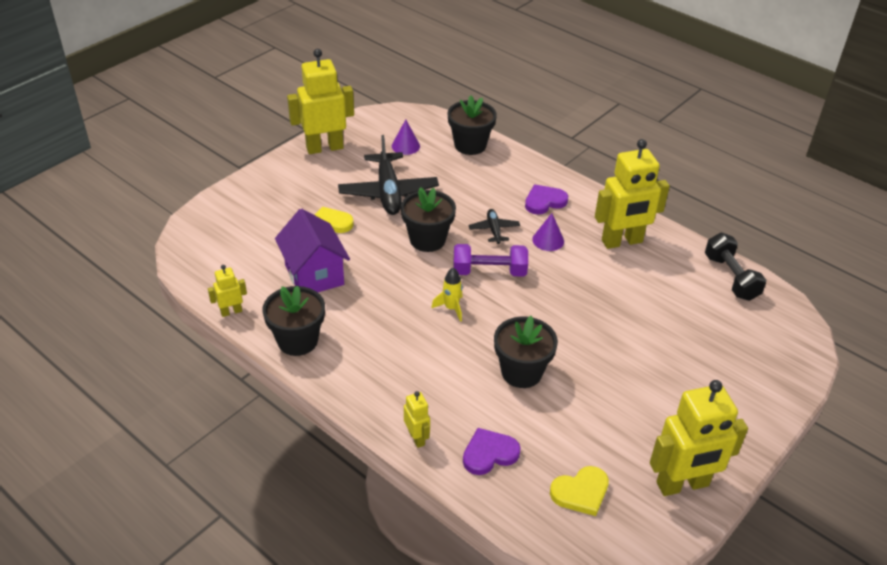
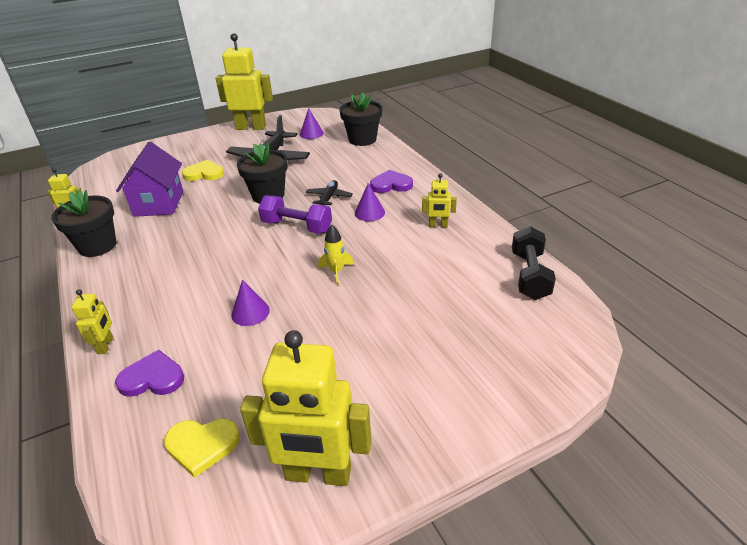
camera: 25 degrees right, 5 degrees down
yellow rocket [431,267,463,322] -> yellow rocket moved to [318,225,354,285]
black flower pot [494,316,558,388] -> purple cone [231,280,270,326]
yellow robot [595,139,670,249] -> yellow robot [422,173,457,227], size x0.47

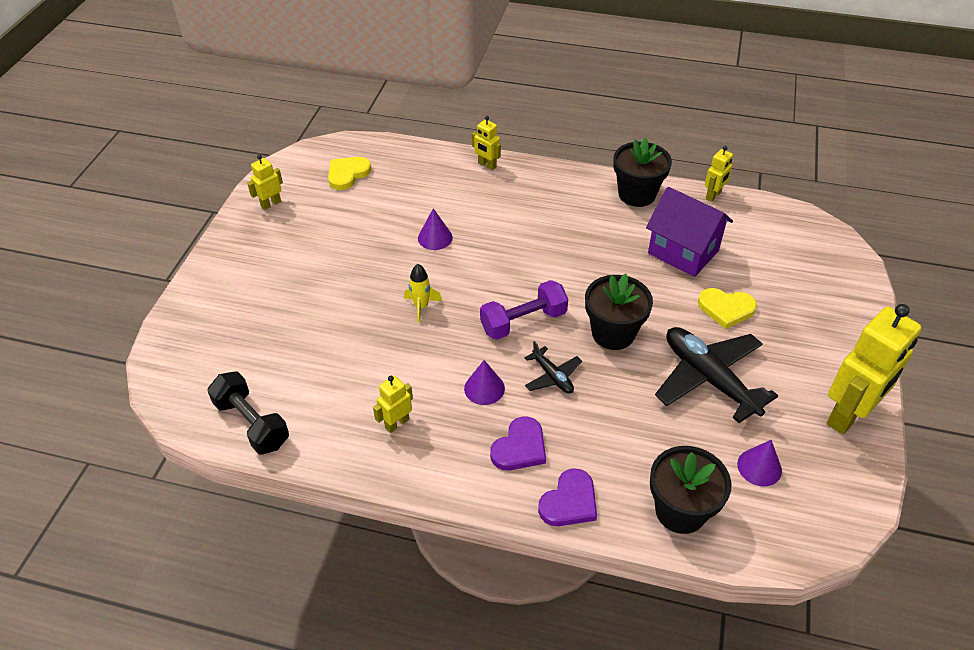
camera: 130 degrees right, 10 degrees up
purple heart [115,350,184,397] -> purple heart moved to [538,468,597,526]
yellow heart [182,160,224,181] -> yellow heart turned 60 degrees clockwise [698,288,757,329]
yellow robot [240,330,371,486] -> yellow robot [247,155,283,210], size x0.47

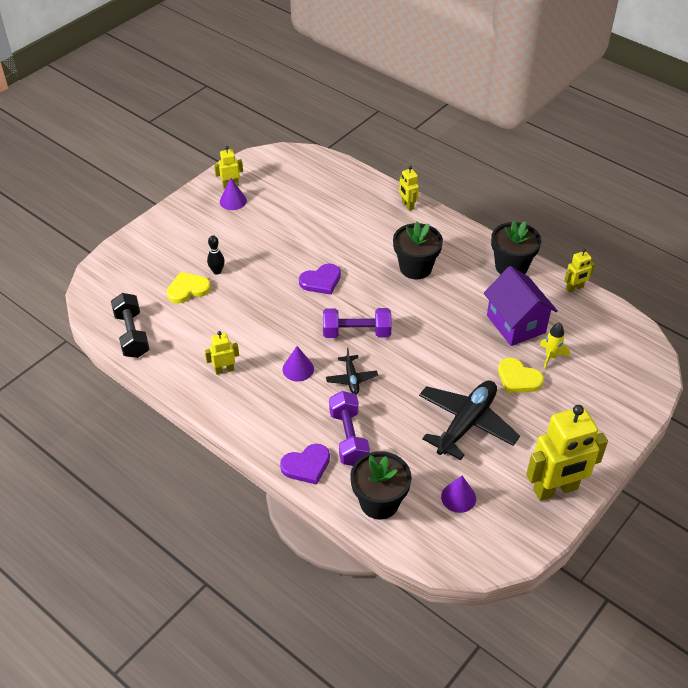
camera: 25 degrees right, 0 degrees up
yellow heart [328,157,372,190] -> yellow heart moved to [167,272,211,304]
yellow rocket [404,264,442,324] -> yellow rocket moved to [540,323,570,369]
purple cone [418,208,453,250] -> purple cone moved to [220,177,247,210]
purple heart [490,416,546,470] -> purple heart moved to [299,263,341,295]
black flower pot [585,273,653,350] -> black flower pot moved to [393,221,443,279]
black plane [655,327,778,423] -> black plane turned 45 degrees clockwise [419,380,520,460]
none -> black bowling pin [207,235,225,275]
none -> purple dumbbell [329,391,370,466]

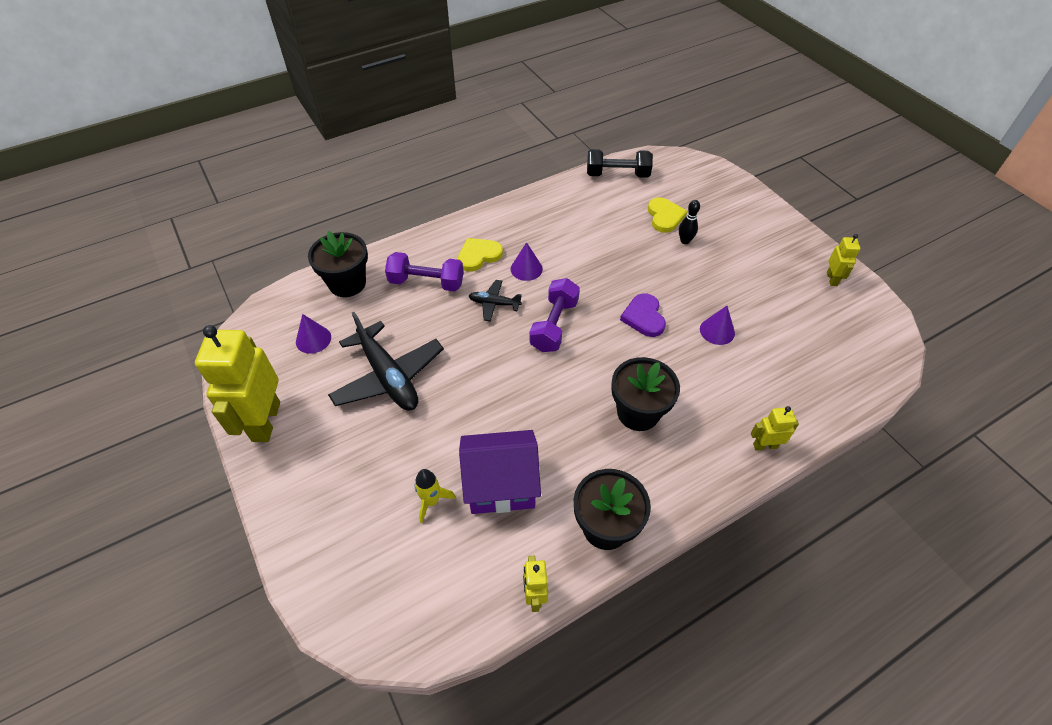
camera: 110 degrees right, 5 degrees up
yellow robot [205,331,239,375] -> none
purple cone [220,177,247,210] -> purple cone moved to [700,306,735,345]
purple heart [280,444,330,485] -> none
yellow heart [498,358,544,393] -> yellow heart moved to [458,238,503,272]

